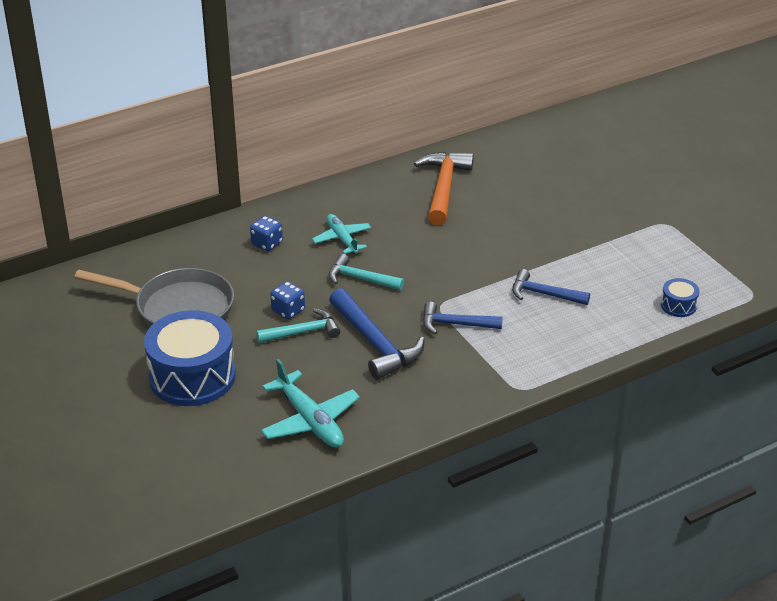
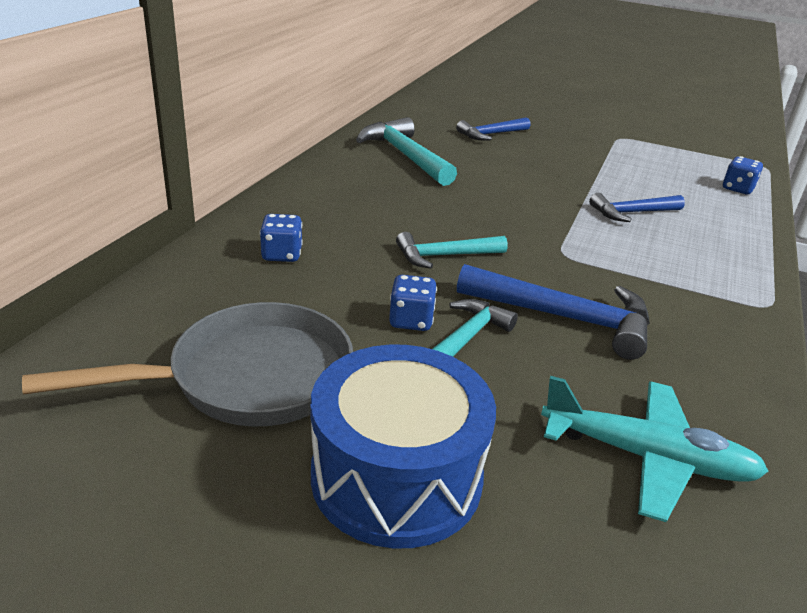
camera: 40 degrees left, 5 degrees down
turquoise plane [312,214,371,254] -> none
orange hammer [414,152,474,225] -> turquoise hammer [356,117,457,186]
blue hammer [423,302,503,334] -> blue hammer moved to [456,117,531,140]
blue drum [661,278,700,317] -> blue dice [723,156,763,194]

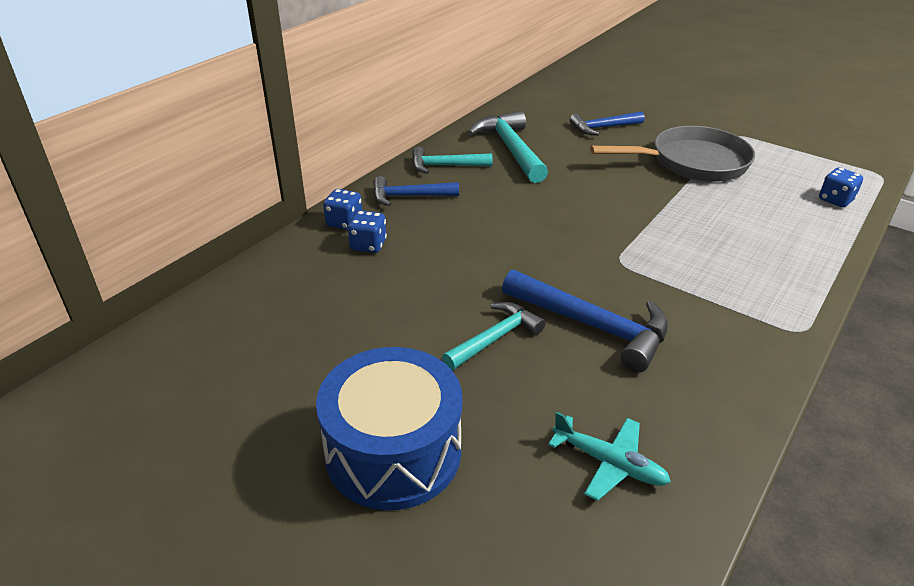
camera: 15 degrees right, 5 degrees up
grey pan [22,302,353,427] -> grey pan moved to [590,126,755,182]
blue dice [389,275,437,331] -> blue dice moved to [323,189,362,230]
turquoise hammer [396,232,508,269] -> turquoise hammer moved to [412,147,492,174]
turquoise plane [541,376,769,522] -> turquoise plane [548,412,671,501], size x0.67
blue hammer [589,193,685,222] -> blue hammer moved to [373,176,459,206]

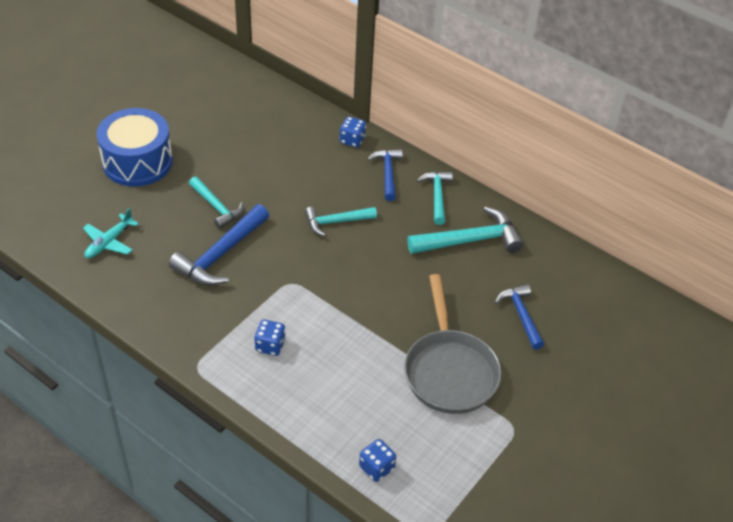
camera: 90 degrees right, 10 degrees up
blue dice [348,210,387,253] -> blue dice moved to [255,320,286,356]
none -> turquoise hammer [305,207,377,236]

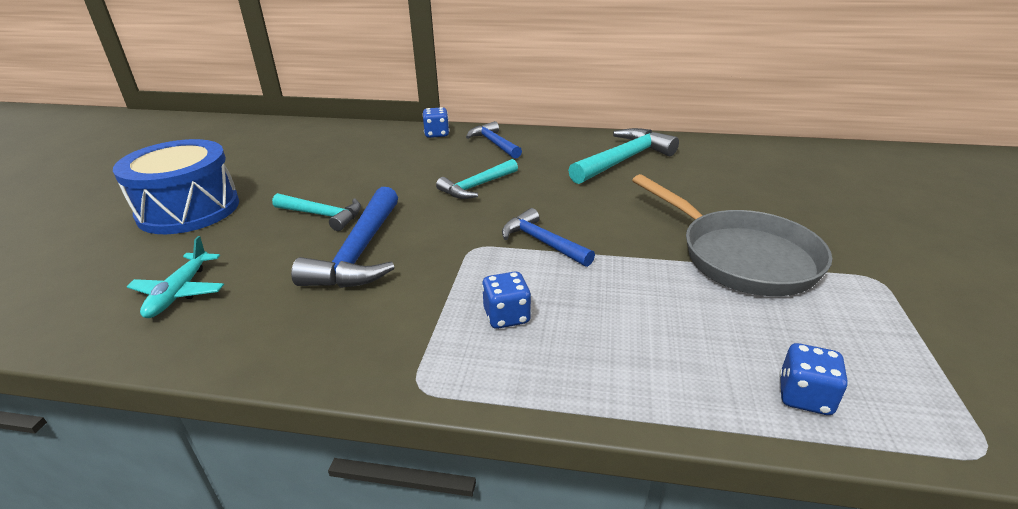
camera: 25 degrees left, 15 degrees down
turquoise hammer [417,171,453,225] -> none
blue hammer [495,284,544,350] -> blue hammer moved to [502,208,595,267]

